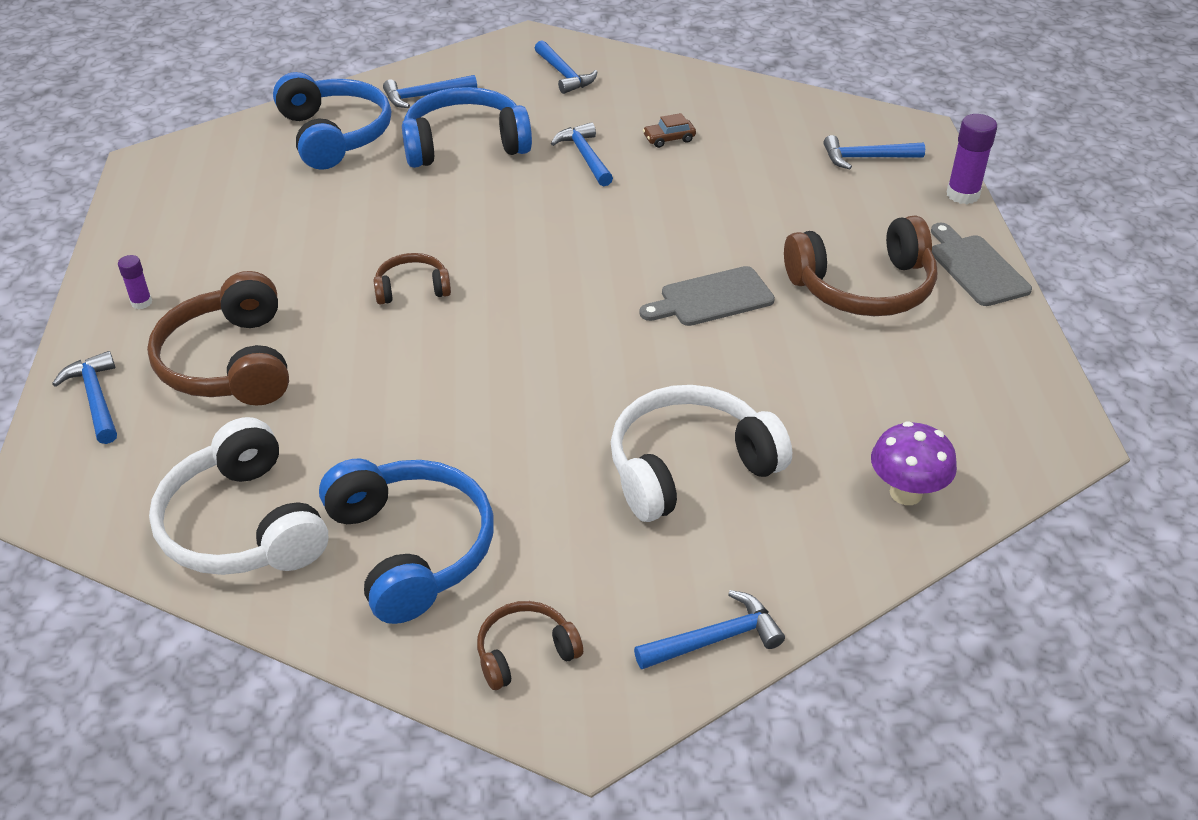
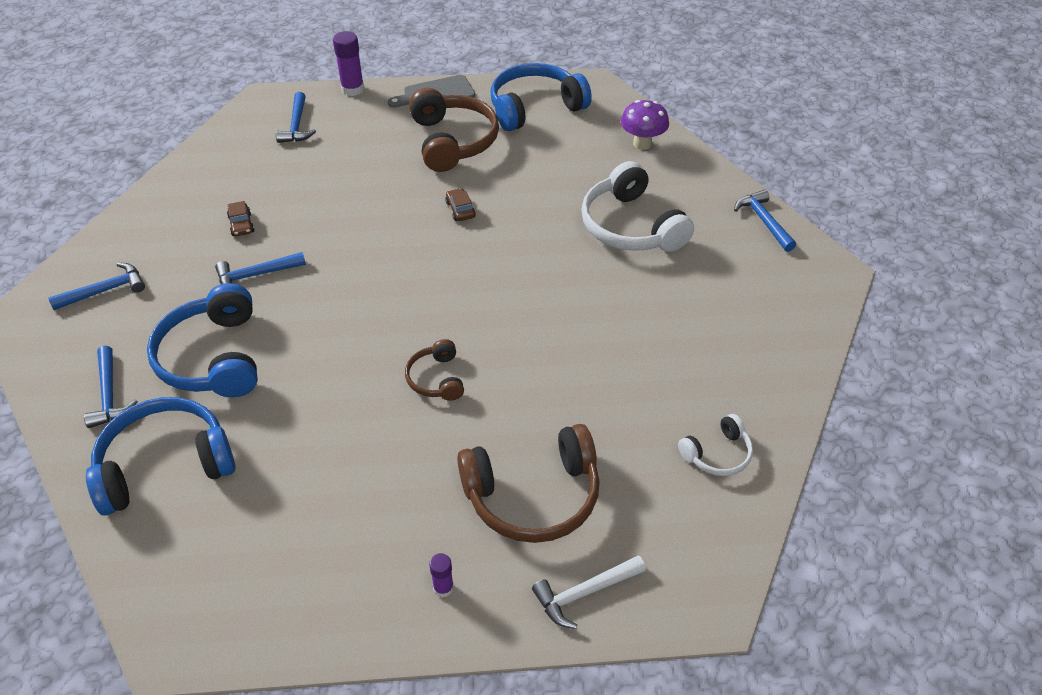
camera: 90 degrees left, 5 degrees up
blue hammer [52,351,117,444] -> white hammer [532,555,646,629]
white headphones [149,417,328,575] -> white headphones [678,414,753,476], size x0.52
blue headphones [319,459,494,624] -> blue headphones moved to [490,63,592,131]
brown headphones [477,601,583,690] -> none
grey cutting board [639,266,775,326] -> brown car [445,188,476,221]

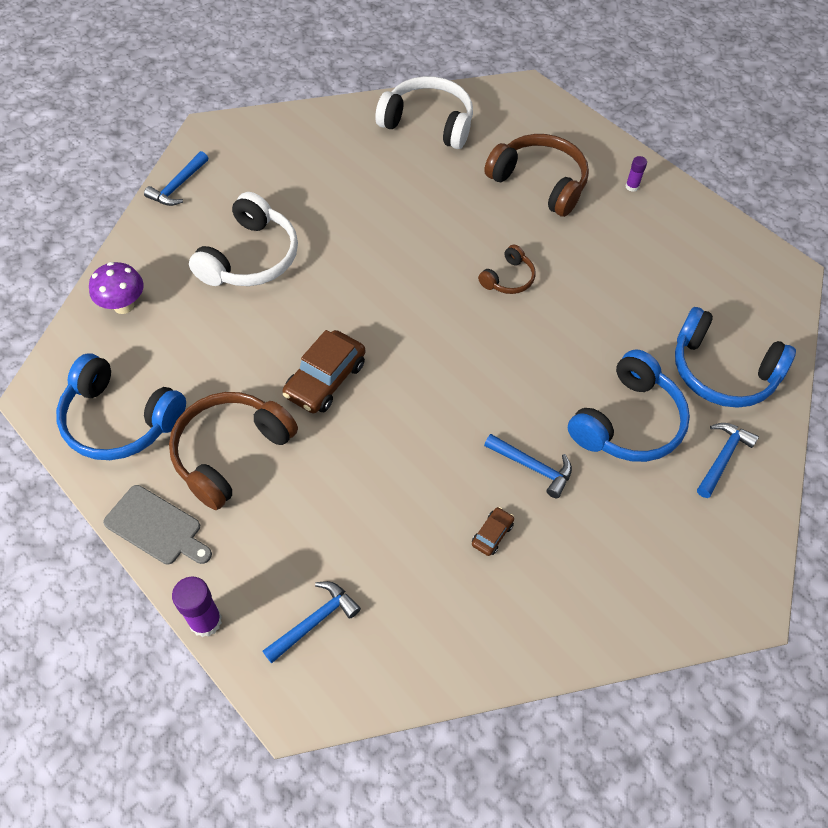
camera: 130 degrees left, 10 degrees up
blue hammer [48,263,145,310] -> none
brown car [445,188,476,221] -> brown car [283,330,365,413], size x2.02
white hammer [532,555,646,629] -> none
white headphones [678,414,753,476] -> white headphones [375,76,473,149], size x1.91

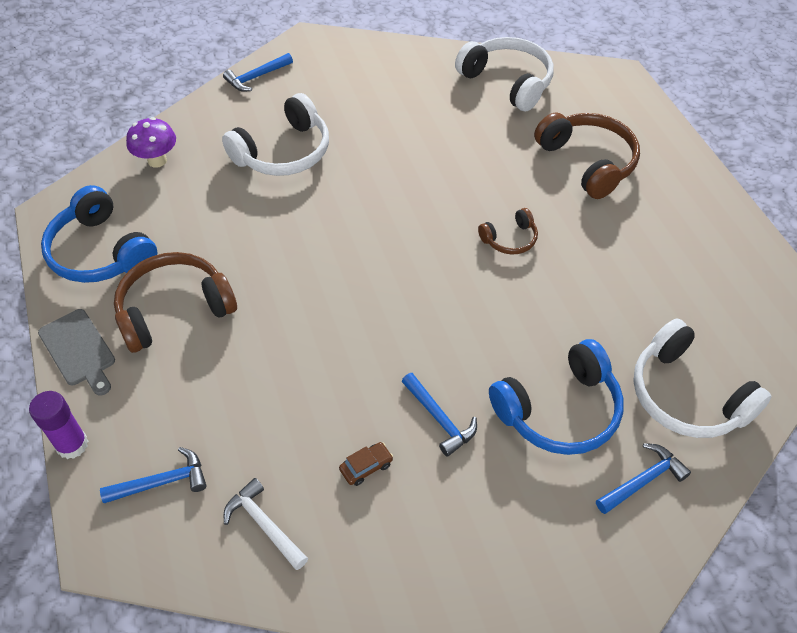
camera: 25 degrees right, 5 degrees down
brown car [283,330,365,413] -> none
purple glue stick [625,156,647,192] -> none
blue headphones [675,307,796,408] -> white headphones [633,319,771,438]
none -> white hammer [224,478,308,570]

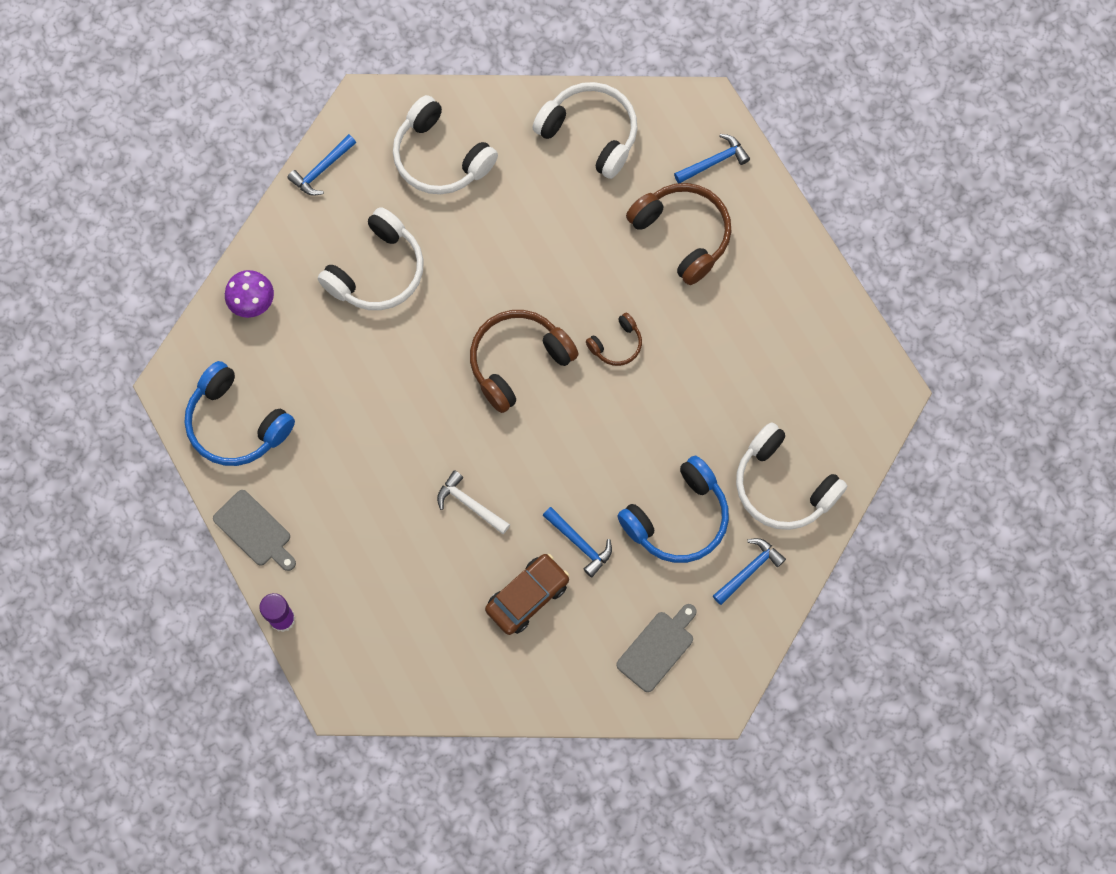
camera: 10 degrees left, 20 degrees up
blue hammer [100,447,206,503] -> blue hammer moved to [674,134,750,183]
brown headphones [114,252,237,353] -> brown headphones moved to [470,310,579,413]
white hammer [224,478,308,570] -> white hammer moved to [437,470,510,534]
brown car [339,442,393,486] -> brown car [485,554,569,635], size x2.02
none -> white headphones [393,95,498,194]
none -> grey cutting board [616,604,697,692]

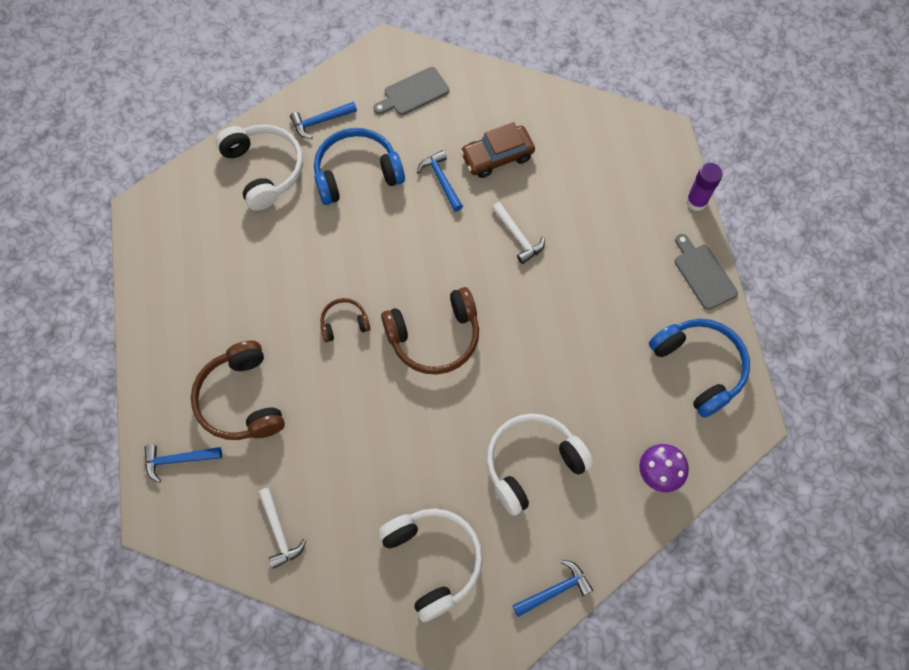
camera: 160 degrees left, 5 degrees down
white headphones [533,82,637,179] -> white hammer [258,488,306,569]

